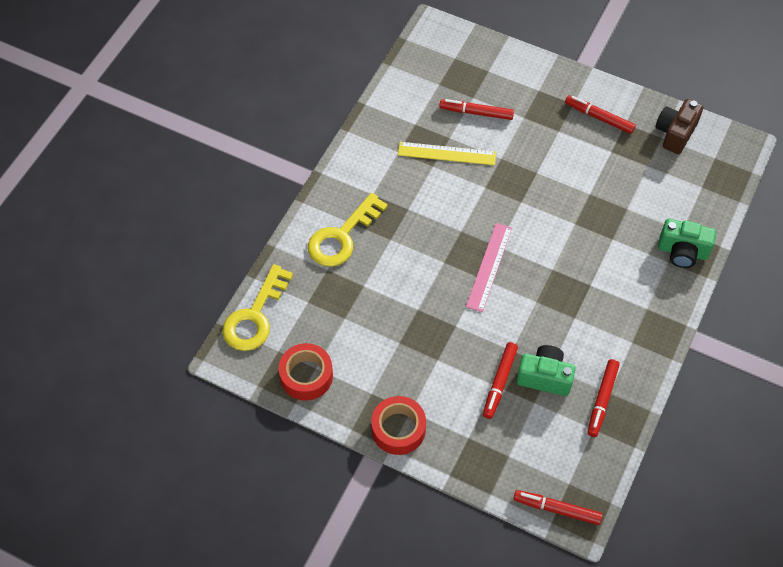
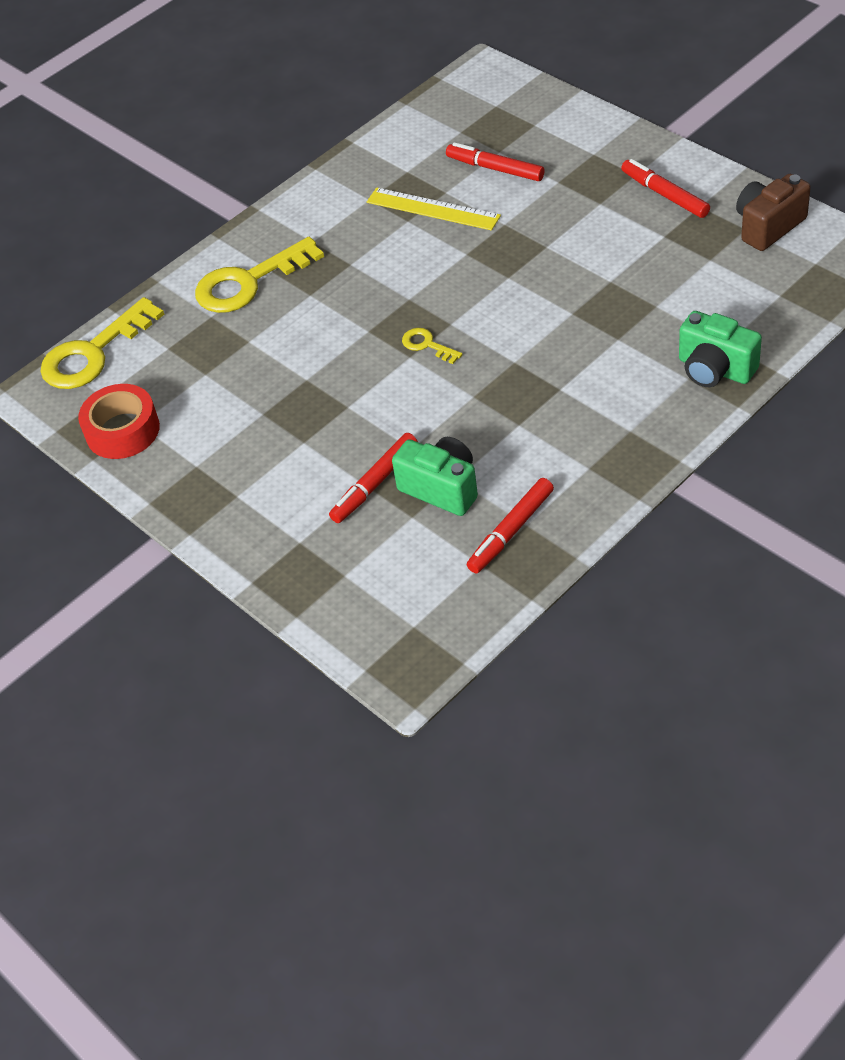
camera: 25 degrees right, 10 degrees down
red tape [371,396,426,455] -> none
pink ruler [466,223,512,312] -> yellow key [402,328,463,364]
red marker [513,490,603,525] -> none

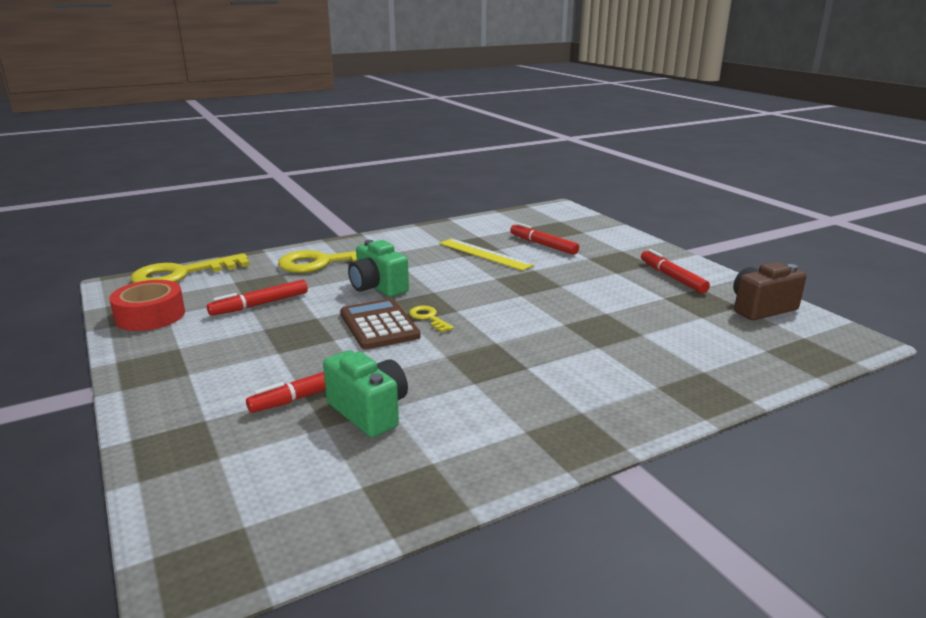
camera: 10 degrees right, 25 degrees down
red marker [467,478,554,573] -> red marker moved to [207,280,308,316]
green camera [679,311,762,387] -> green camera moved to [348,240,409,297]
none -> brown calculator [340,298,421,349]

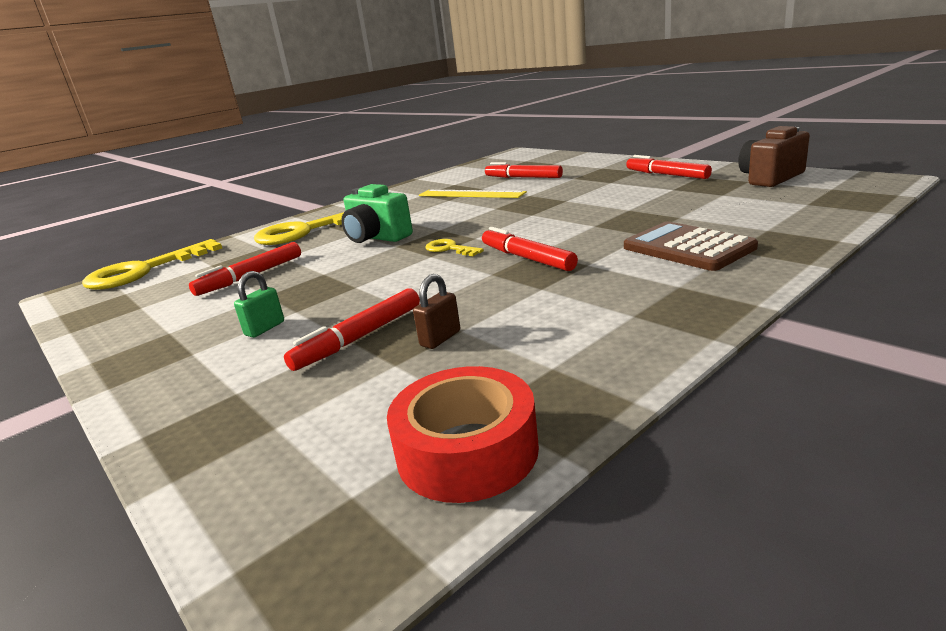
camera: 10 degrees left, 0 degrees up
red tape [109,280,185,331] -> red tape moved to [387,366,539,503]
green camera [323,350,408,437] -> brown padlock [413,274,460,349]
brown calculator [340,298,421,349] -> brown calculator moved to [624,222,758,271]
none -> green padlock [234,271,284,338]
none -> red marker [482,227,578,271]

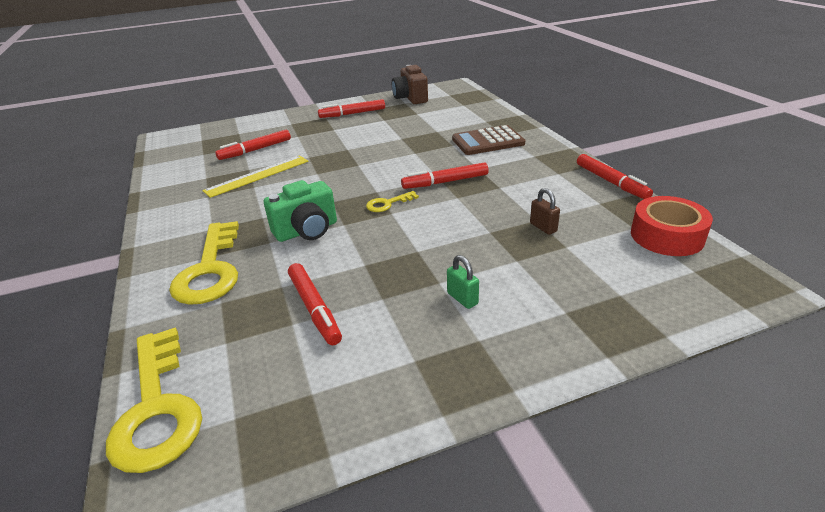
camera: 70 degrees left, 10 degrees up
red marker [284,288,420,371] -> red marker moved to [577,154,653,199]

